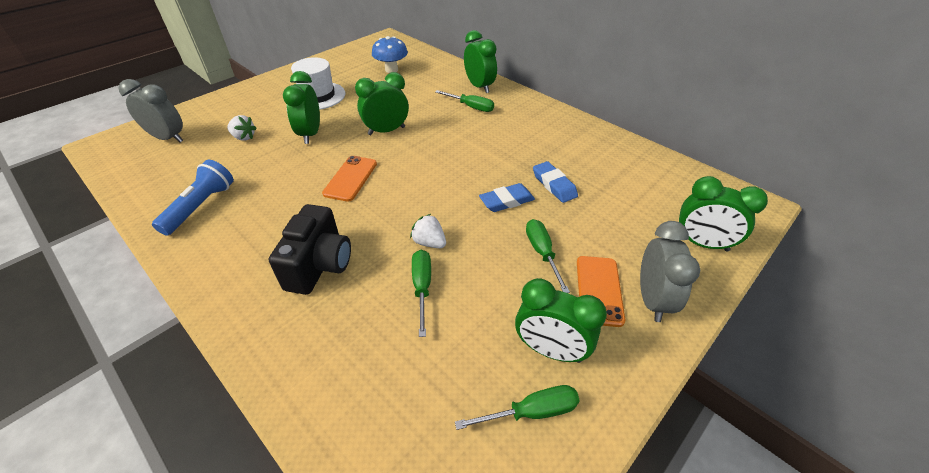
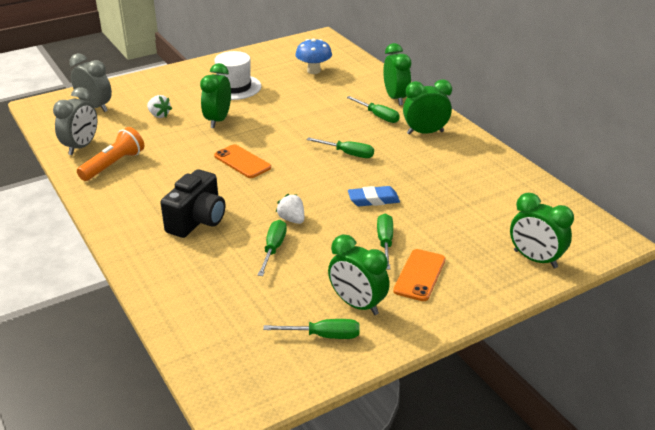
camera: 15 degrees right, 10 degrees down
blue flashlight [152,160,234,236] -> orange flashlight [77,127,144,181]
orange phone [322,156,377,202] -> orange phone turned 75 degrees counterclockwise [214,144,271,178]
green clock [355,72,409,135] -> green clock moved to [403,79,452,135]
blue eraser [533,161,578,203] -> none
grey clock [640,221,700,322] -> grey clock moved to [53,87,97,155]
none -> green screwdriver [306,137,374,158]

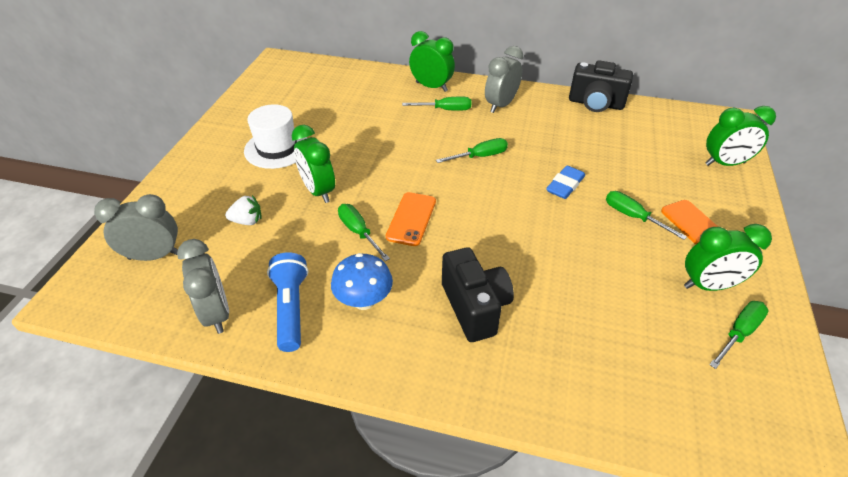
camera: 45 degrees left, 10 degrees up
orange flashlight [77,127,144,181] -> blue flashlight [267,252,308,352]
orange phone [214,144,271,178] -> orange phone turned 75 degrees counterclockwise [386,192,436,246]
green screwdriver [258,220,287,276] -> green screwdriver moved to [338,204,390,261]
white strawberry [276,194,304,224] -> none
blue mushroom [295,39,332,74] -> blue mushroom moved to [331,253,393,310]
green clock [403,79,452,135] -> grey clock [485,46,523,113]
none -> black camera [569,60,633,112]

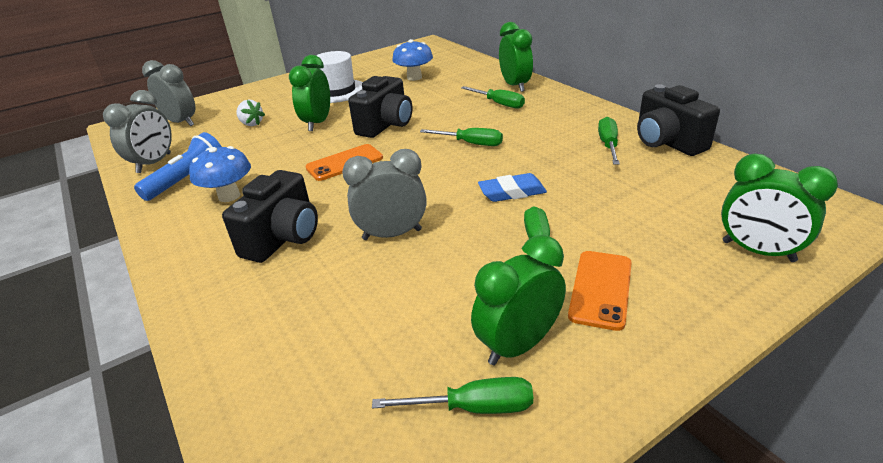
camera: 45 degrees right, 10 degrees down
green screwdriver [338,204,390,261] -> green screwdriver moved to [598,117,620,165]
grey clock [485,46,523,113] -> grey clock moved to [342,149,427,240]
green clock [684,224,772,291] -> green clock turned 105 degrees clockwise [471,235,566,365]
none -> black camera [348,76,412,138]
none -> blue mushroom [392,39,433,81]

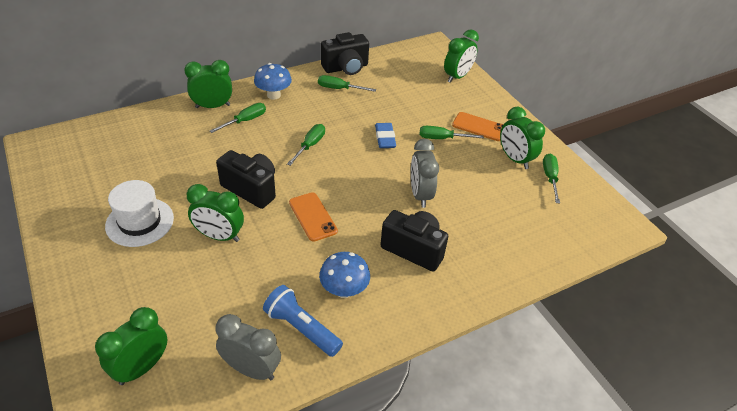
camera: 90 degrees left, 10 degrees up
grey clock [142,60,195,126] -> green clock [95,307,168,385]
white strawberry [236,100,265,126] -> none
blue mushroom [392,39,433,81] -> blue mushroom moved to [254,63,292,100]

